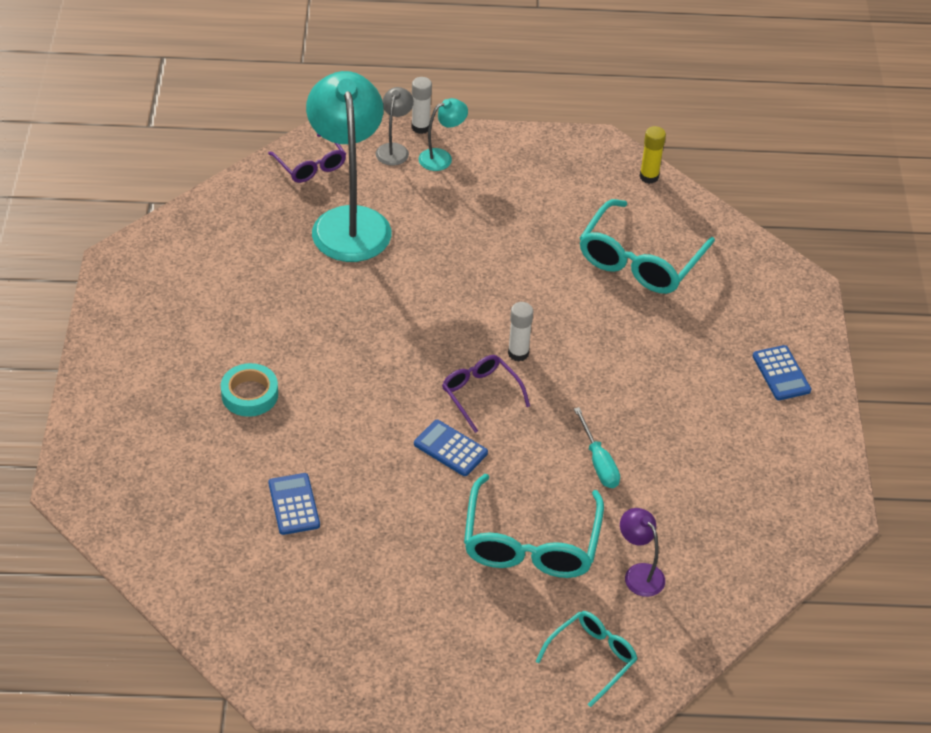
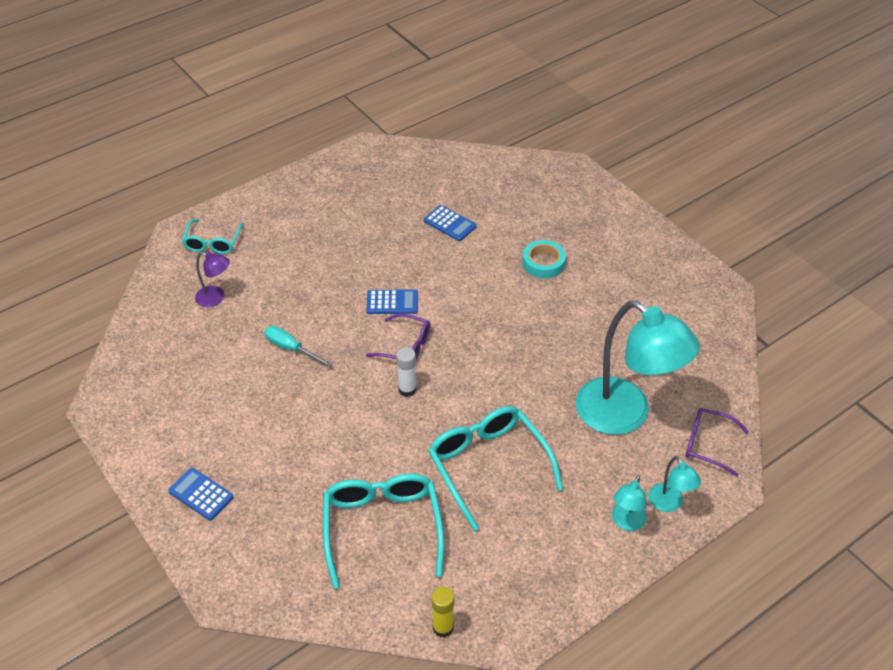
camera: 145 degrees right, 0 degrees up
grey lamp [376,87,414,166] -> turquoise lamp [649,456,701,512]
white glue stick [412,77,432,134] -> none
turquoise glasses [464,474,604,578] -> turquoise glasses moved to [428,406,563,531]

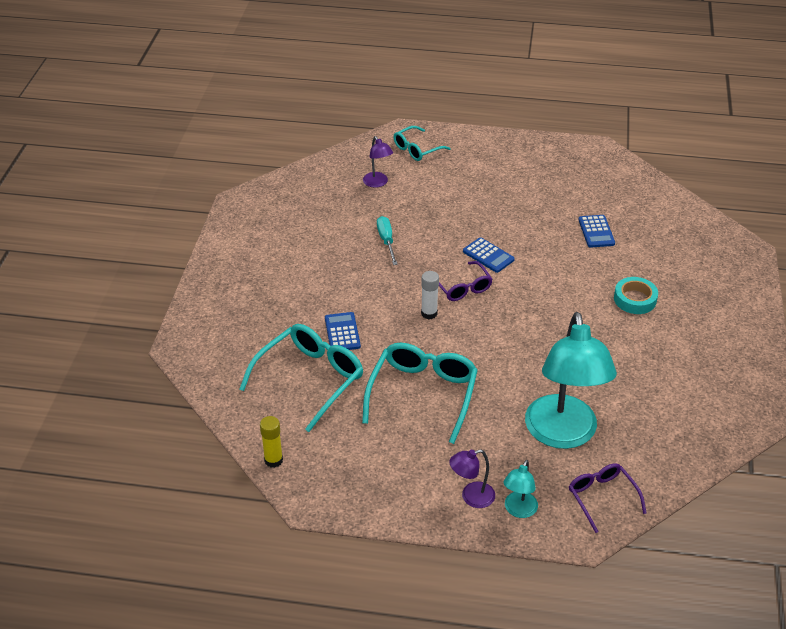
camera: 45 degrees right, 5 degrees down
blue calculator [168,468,234,521] -> blue calculator moved to [325,312,361,350]
turquoise lamp [612,475,647,531] -> purple lamp [449,449,495,508]

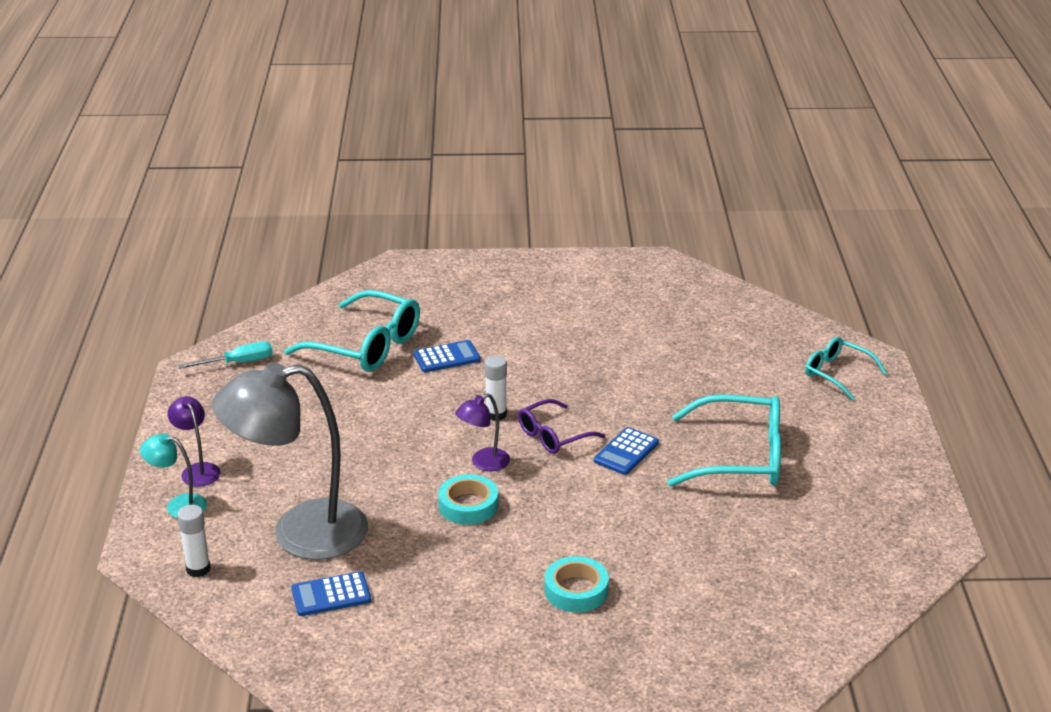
camera: 80 degrees right, 10 degrees down
yellow glue stick [260,416,283,468] -> none
turquoise glasses [362,343,478,444] -> turquoise glasses moved to [667,394,781,487]
purple lamp [363,136,393,188] -> purple lamp moved to [455,393,510,471]
turquoise screwdriver [377,216,398,265] -> turquoise screwdriver moved to [178,341,273,369]
turquoise lamp [525,312,617,449] -> grey lamp [212,362,368,560]
purple glasses [569,463,646,533] -> white glue stick [177,505,211,577]
blue calculator [578,215,615,248] -> blue calculator moved to [291,571,371,616]
none -> turquoise tape [438,474,498,525]

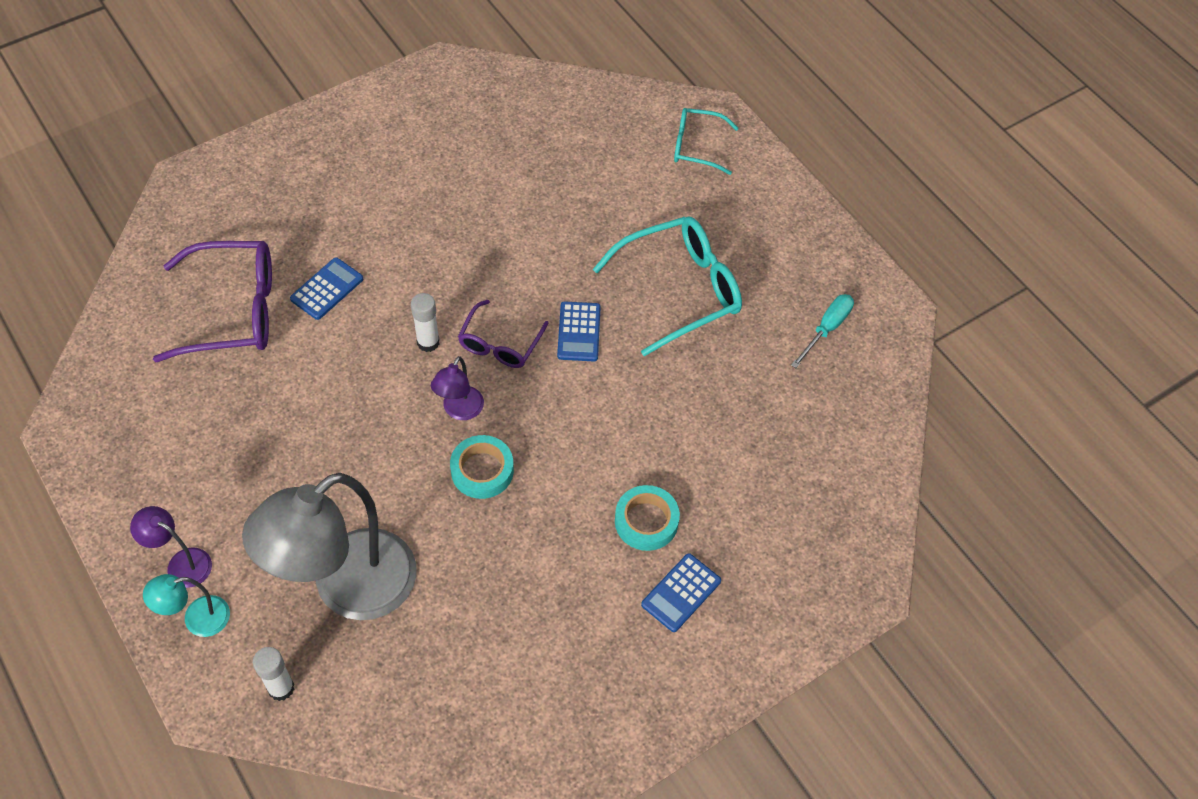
camera: 35 degrees left, 25 degrees up
turquoise screwdriver [178,341,273,369] -> turquoise screwdriver moved to [791,294,854,368]
turquoise glasses [284,290,420,372] -> purple glasses [153,241,272,362]
blue calculator [291,571,371,616] -> blue calculator moved to [641,553,721,632]

